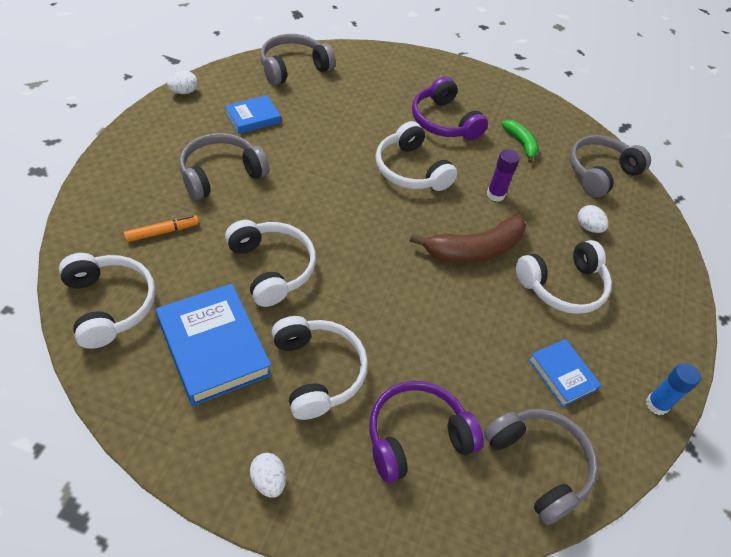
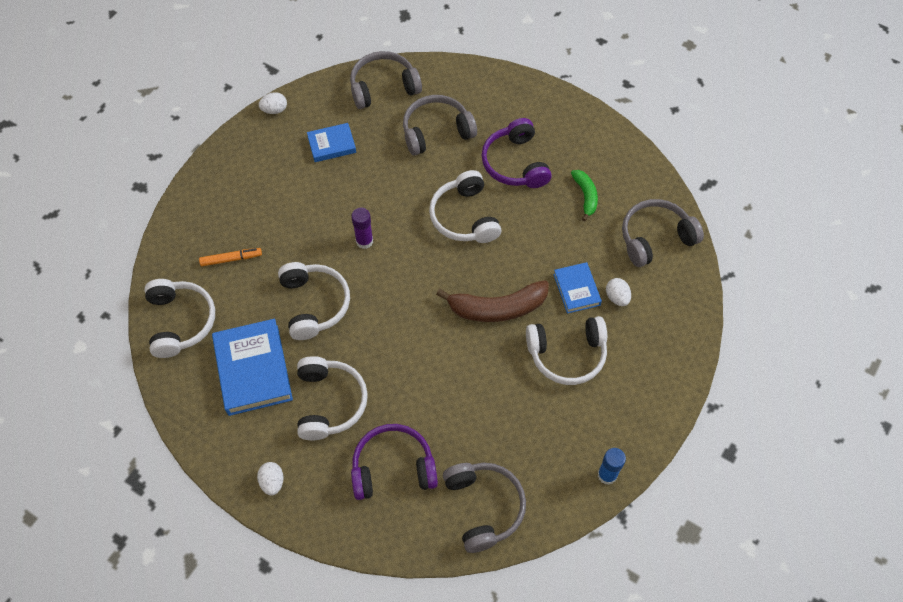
camera: 20 degrees right, 10 degrees up
grey headphones [179,133,269,200] -> grey headphones moved to [403,95,477,156]
purple glue stick [487,149,520,202] -> purple glue stick moved to [351,208,373,249]
blue book [528,339,601,407] -> blue book moved to [553,262,602,314]

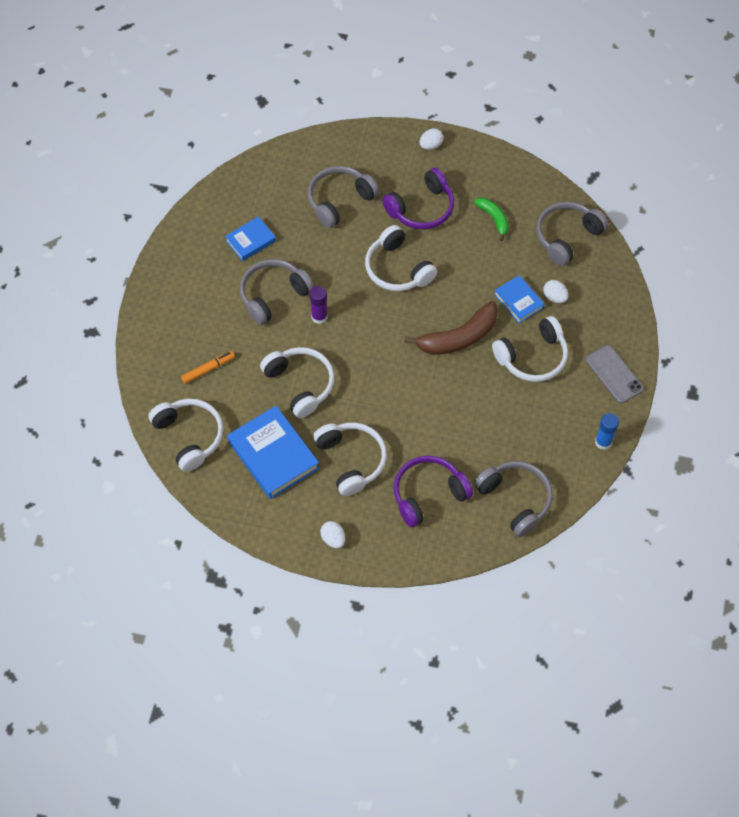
camera: 20 degrees left, 0 degrees up
white egg [259,92,287,114] -> white egg moved to [419,128,443,150]
grey headphones [350,51,422,109] -> grey headphones moved to [240,259,314,325]
purple headphones [481,118,552,188] -> purple headphones turned 90 degrees counterclockwise [382,168,454,229]
none -> grey phone [586,345,644,403]

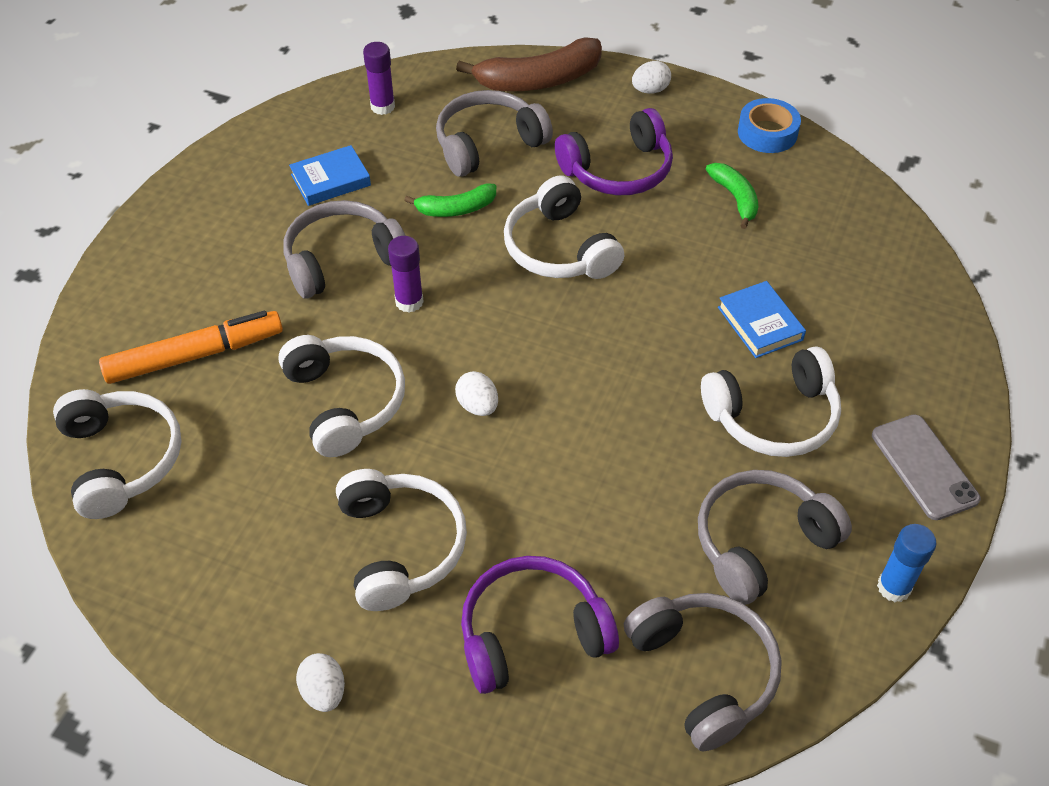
camera: 10 degrees right, 10 degrees down
orange marker [181,351,235,384] -> orange marker [99,311,283,384], size x1.75
blue book [227,406,319,499] -> none
brown banana [405,301,498,355] -> brown banana moved to [456,37,602,91]
grey headphones [536,202,609,266] -> grey headphones moved to [698,470,852,605]
white egg [544,280,568,303] -> white egg moved to [455,371,498,416]
none -> purple glue stick [363,42,395,115]
none -> green banana [404,184,496,217]
none -> blue tape [738,98,801,153]

